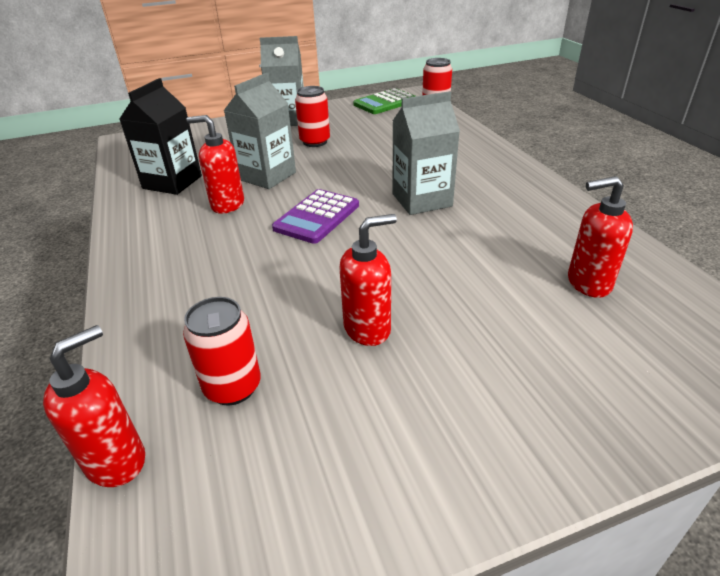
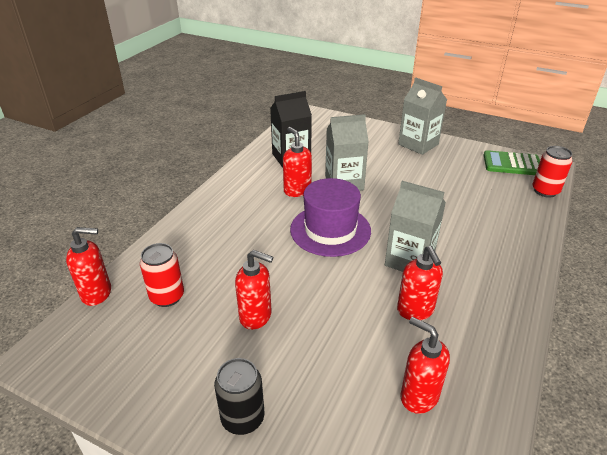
camera: 45 degrees right, 0 degrees up
purple calculator [272,189,359,244] -> purple hat [290,178,371,257]
red can [295,86,330,147] -> none
none -> black can [214,358,264,435]
none -> red soap dispenser [397,246,443,320]

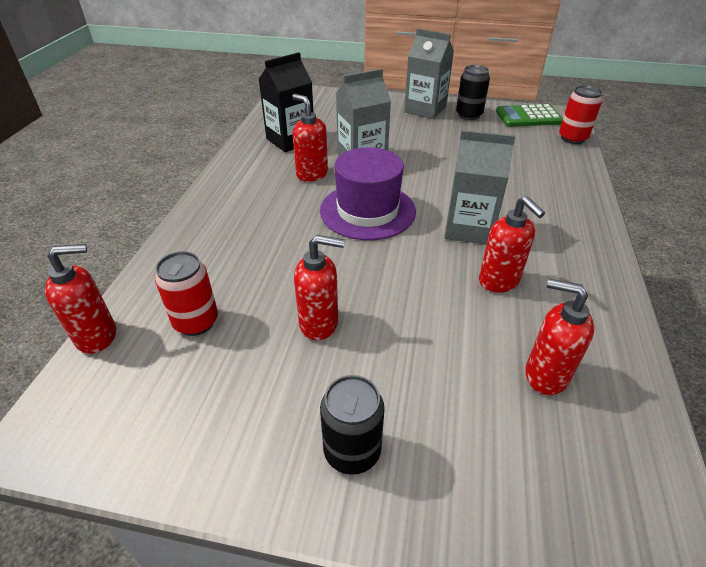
camera: 15 degrees left, 5 degrees up
none -> black can [456,65,490,120]

